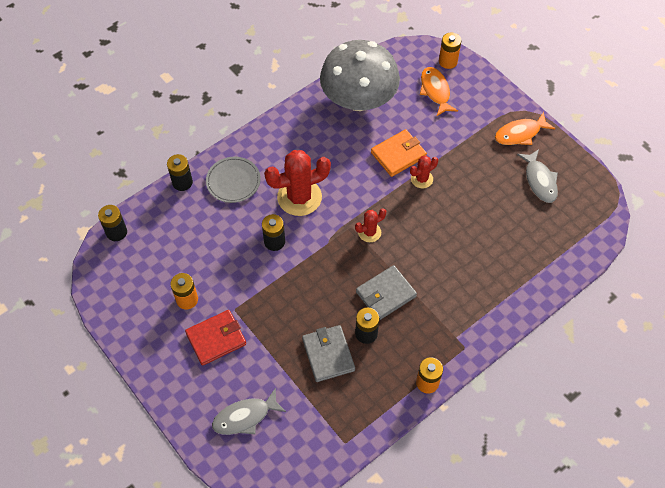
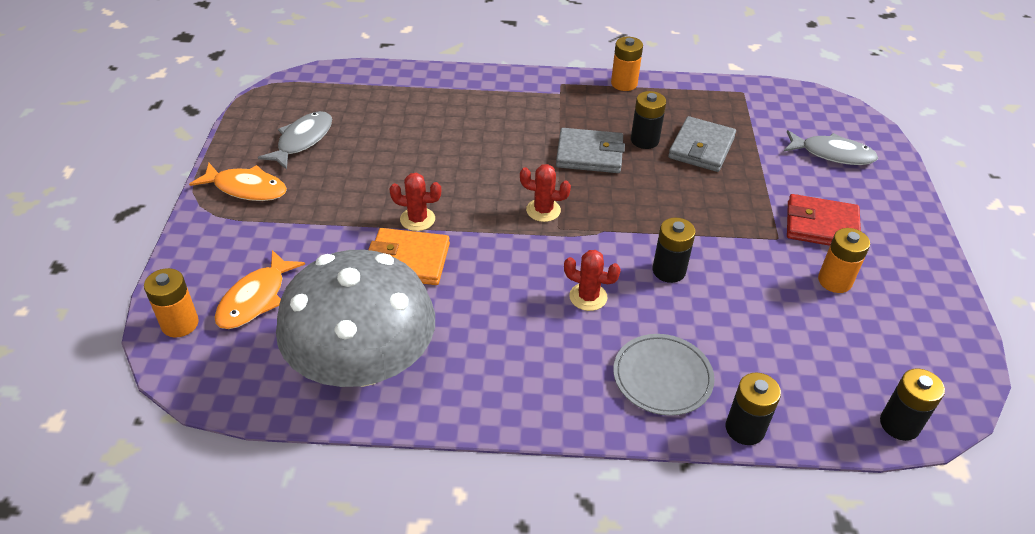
camera: 140 degrees left, 15 degrees down
red cactus [264,150,331,216] -> red cactus [564,250,621,311], size x0.51

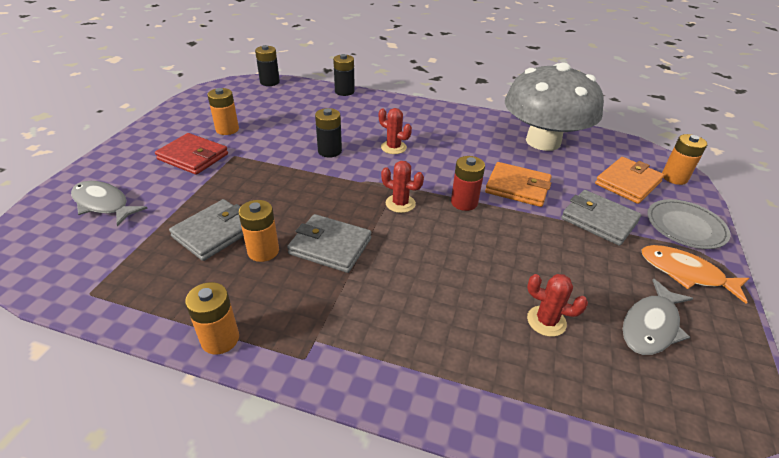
camera: 165 degrees left, 5 degrees down
orange fish [215,250,305,329] -> orange wallet [595,157,664,204]
red cactus [389,173,441,231] -> red cactus moved to [527,274,588,337]
grey plate [613,334,715,416] -> grey plate moved to [647,199,731,249]
black battery [631,91,666,149] -> orange battery [238,200,279,262]
none -> red battery [451,156,485,211]
none -> grey wallet [561,190,642,246]

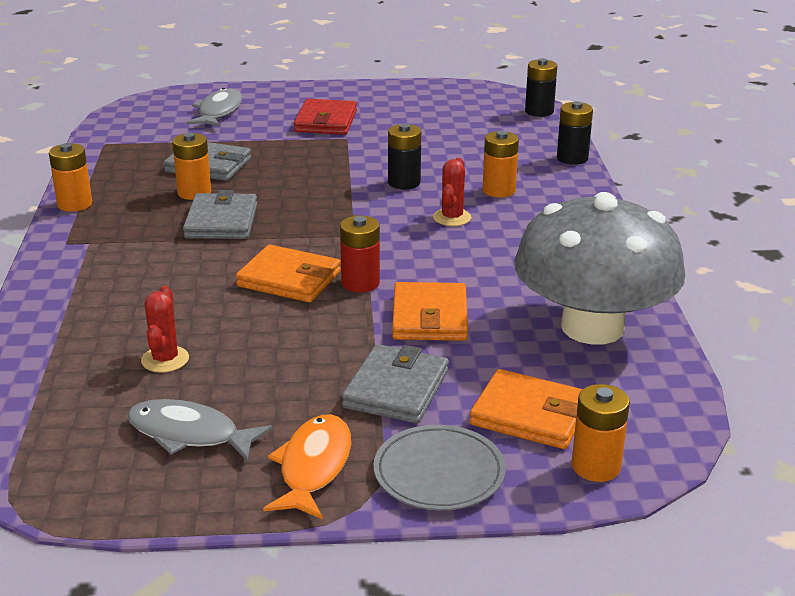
camera: 70 degrees right, 10 degrees down
orange battery [207,88,239,135] -> orange battery moved to [482,131,519,197]
red cactus [381,161,424,213] -> none
none -> orange wallet [236,245,341,303]

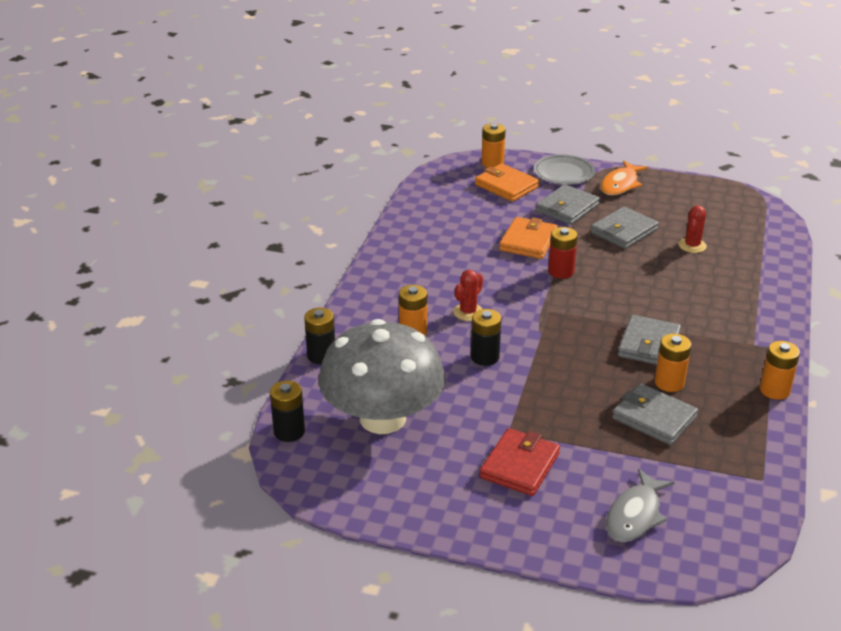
camera: 160 degrees left, 5 degrees up
grey fish [127,399,273,462] -> none
orange wallet [236,245,341,303] -> none
grey mushroom [514,192,685,345] -> grey mushroom moved to [319,319,445,434]
none -> grey wallet [591,207,659,249]

